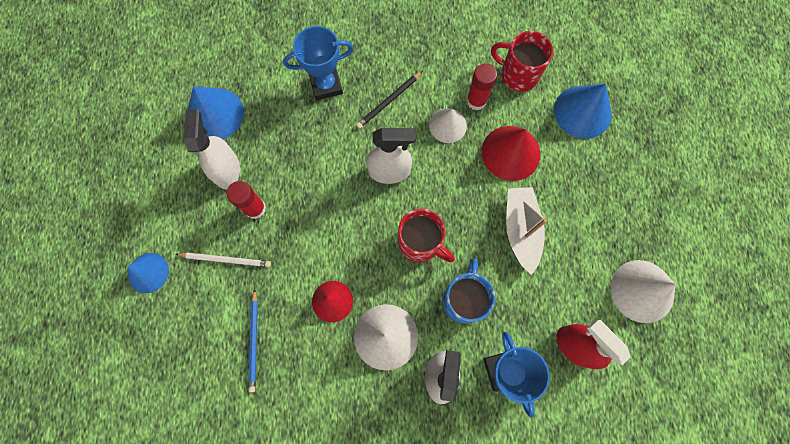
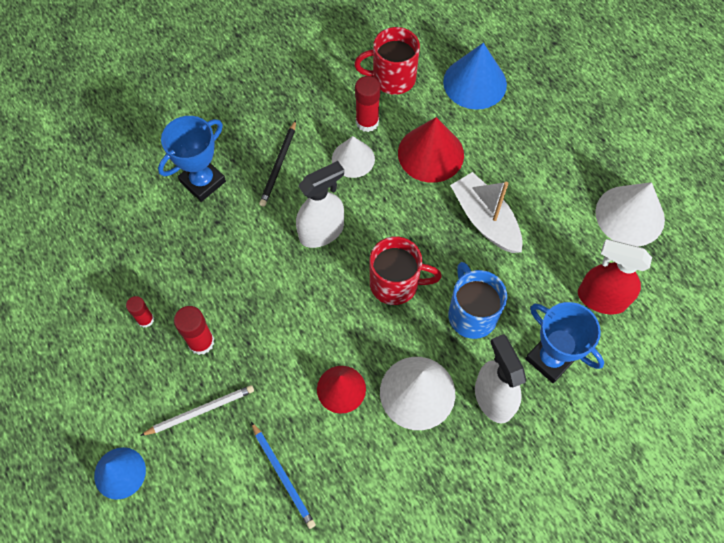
camera: 30 degrees left, 10 degrees down
white spray bottle [184,109,240,189] -> red glue stick [126,296,154,328]
blue cone [187,86,244,139] -> none

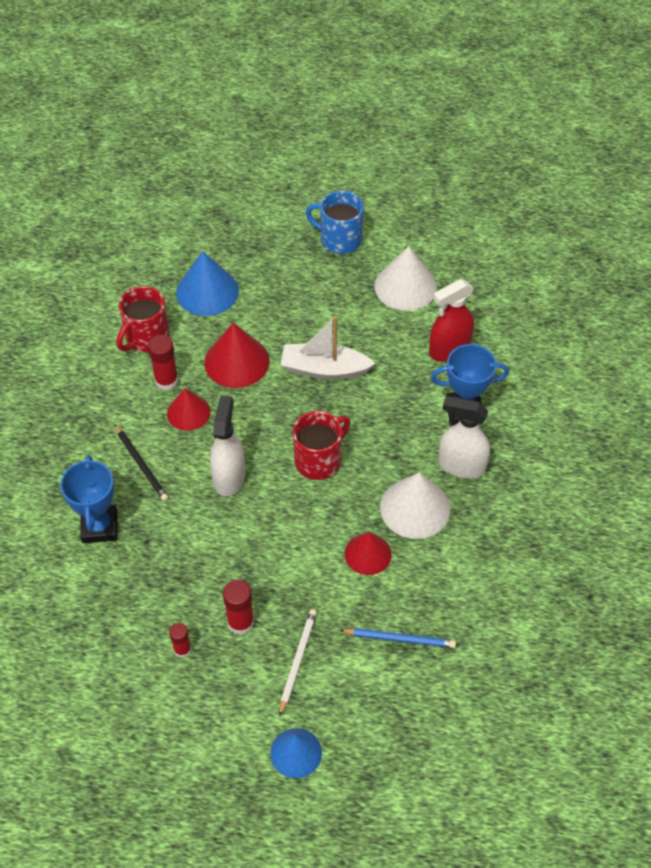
camera: 50 degrees left, 10 degrees down
white cone [332,136,375,178] -> red cone [167,389,210,431]
blue mug [448,262,507,339] -> blue mug moved to [305,191,364,254]

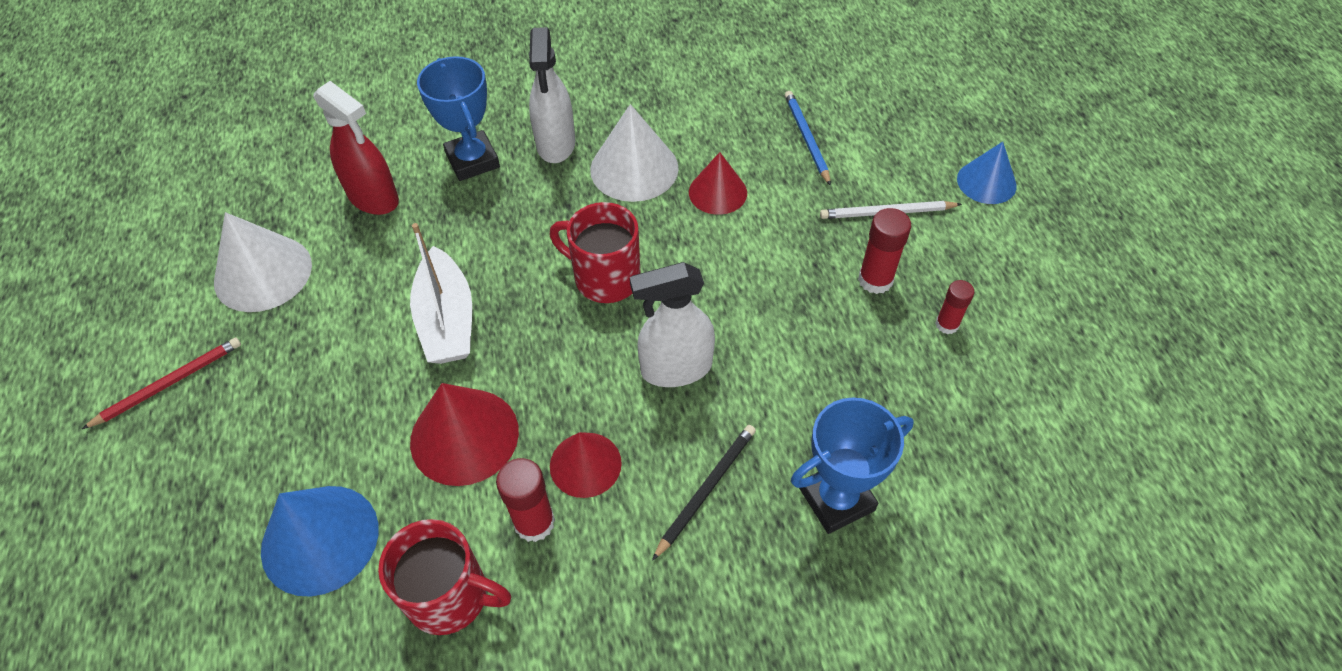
camera: 110 degrees left, 0 degrees up
blue mug [305,191,364,254] -> red pencil [82,337,241,429]

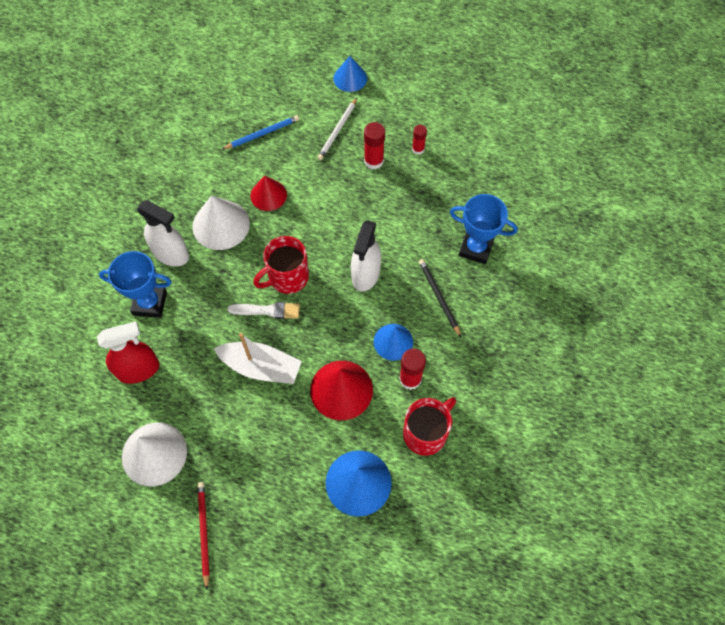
camera: 60 degrees left, 10 degrees up
red cone [550,432,622,498] -> blue cone [374,324,413,361]
blue pencil [785,91,831,186] -> blue pencil turned 135 degrees clockwise [222,115,299,149]
blue trophy [791,398,914,534] -> blue trophy turned 75 degrees counterclockwise [450,194,518,264]
none -> white brush [227,302,300,319]

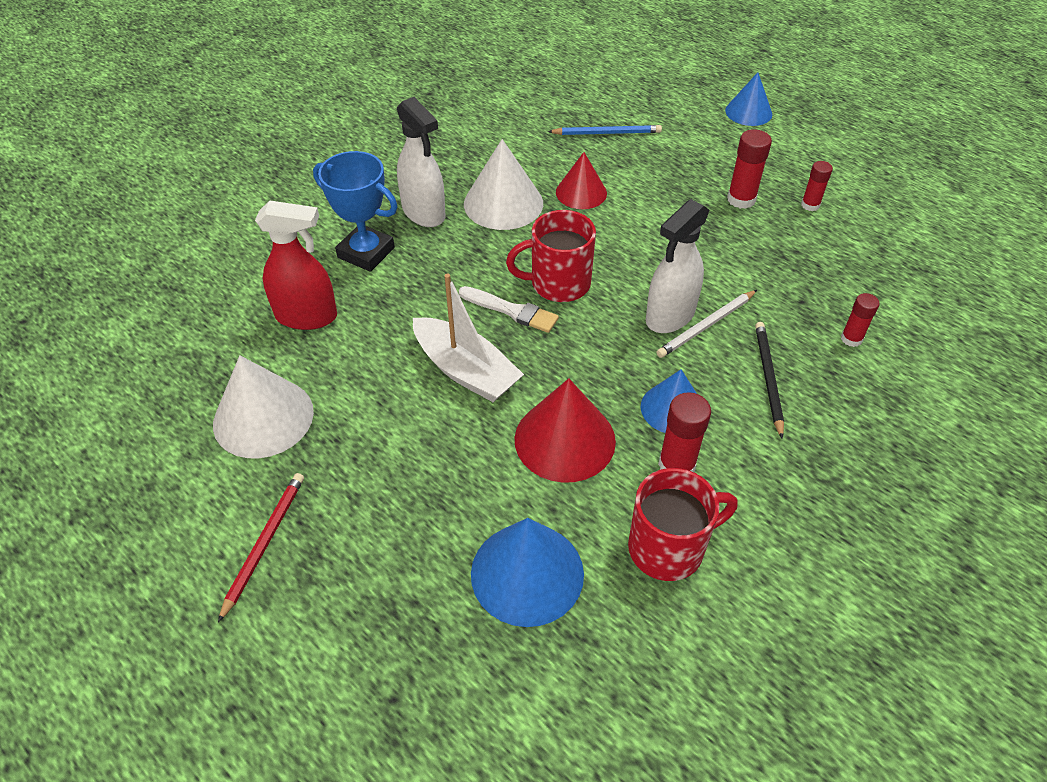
camera: 25 degrees right, 15 degrees down
white pencil [317,98,357,160] -> white pencil moved to [656,290,757,358]
blue trophy [450,194,518,264] -> red glue stick [841,293,880,347]

